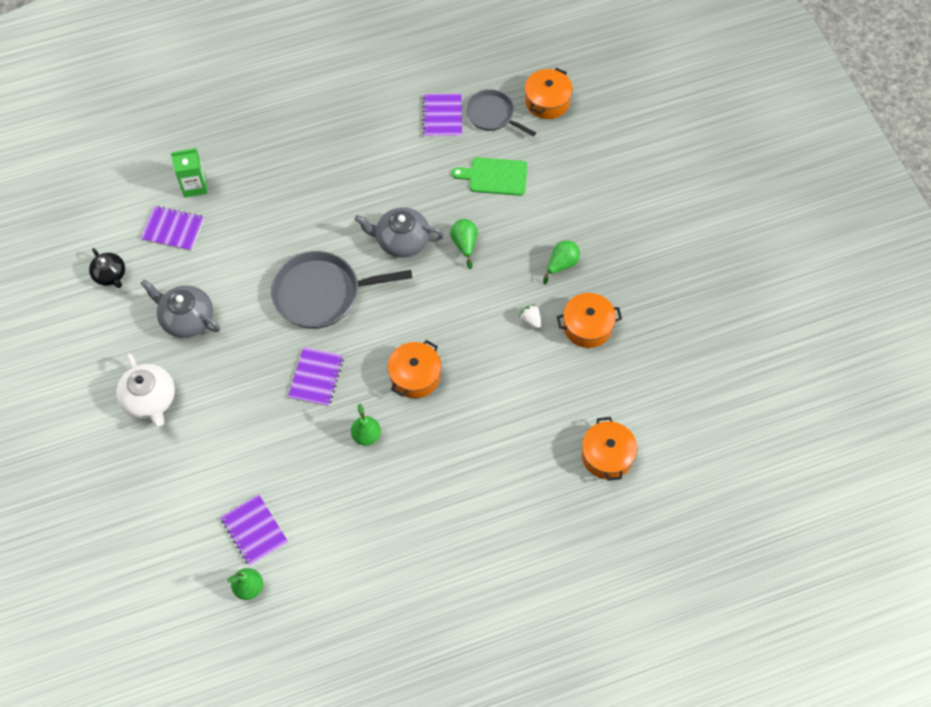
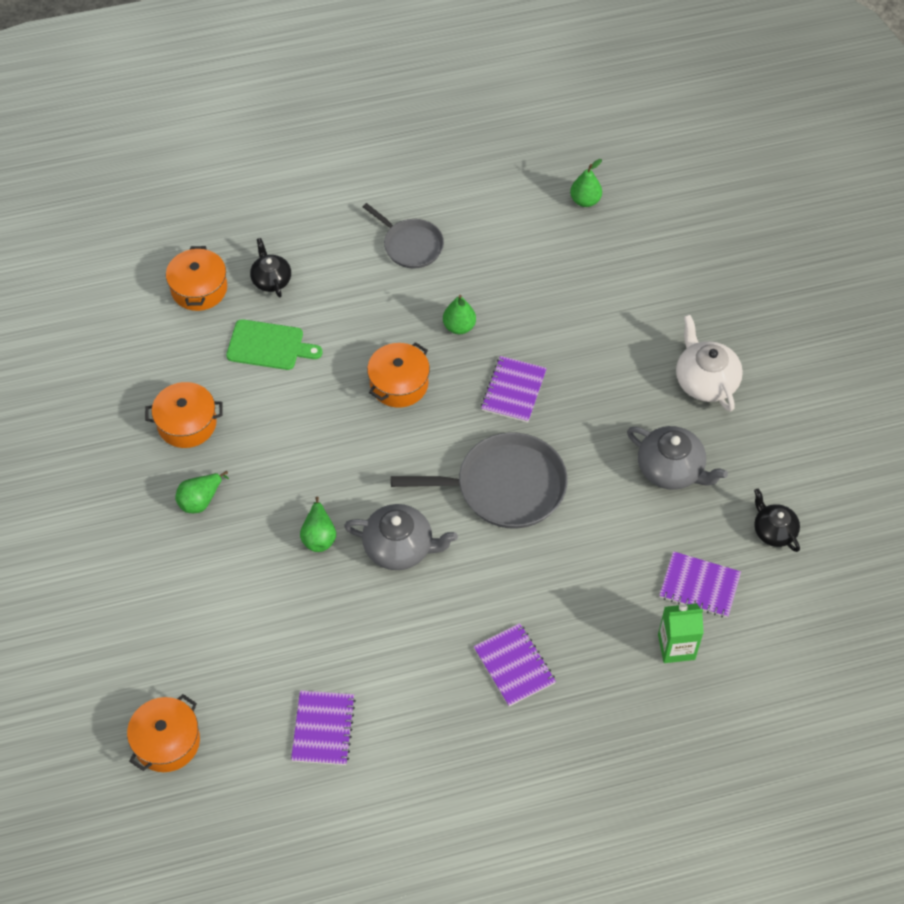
camera: 175 degrees left, 5 degrees down
purple notebook [220,494,288,566] -> purple notebook moved to [473,623,556,707]
green cutting board [451,157,528,196] -> green cutting board moved to [226,319,323,370]
grey pan [466,89,536,137] -> grey pan moved to [363,203,444,269]
white strawberry [519,304,541,329] -> none
none -> black teapot [250,238,291,297]

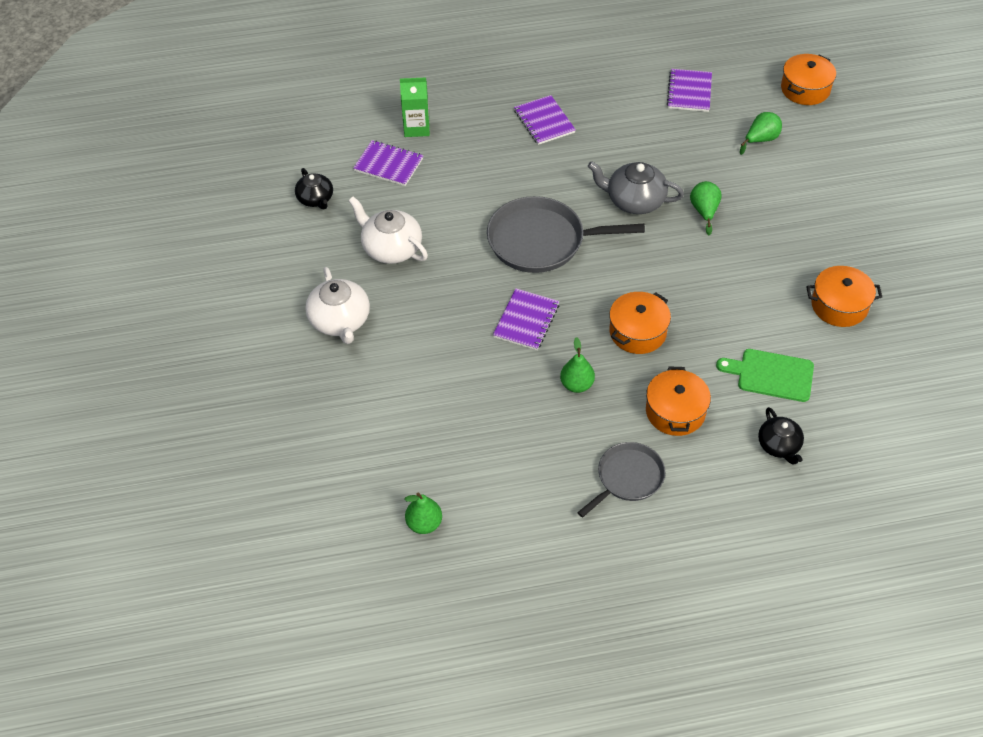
camera: 175 degrees left, 5 degrees down
orange pot [166,246,227,311] -> orange pot moved to [646,367,711,436]
green pear [175,471,229,513] -> green pear moved to [740,112,782,155]
grey pan [363,203,444,269] -> grey pan turned 90 degrees clockwise [577,442,665,518]
grey teapot [627,426,728,490] -> white teapot [348,196,428,264]

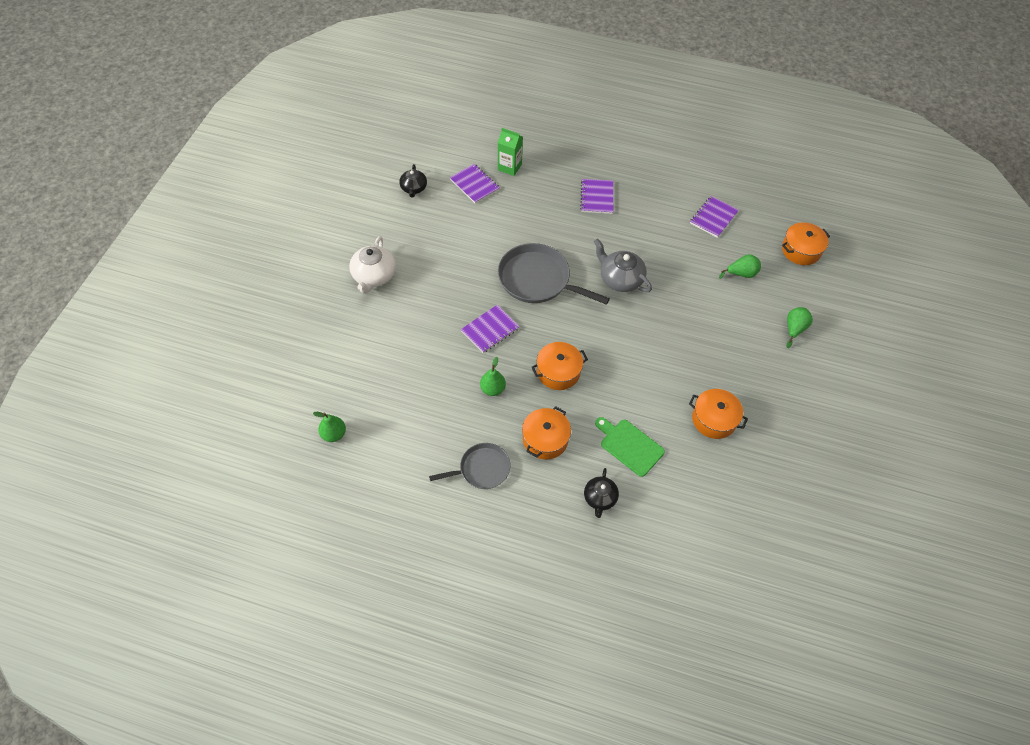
camera: 25 degrees right, 5 degrees up
white teapot [348,196,428,264] -> none
green pear [690,181,722,235] -> green pear moved to [787,307,813,348]

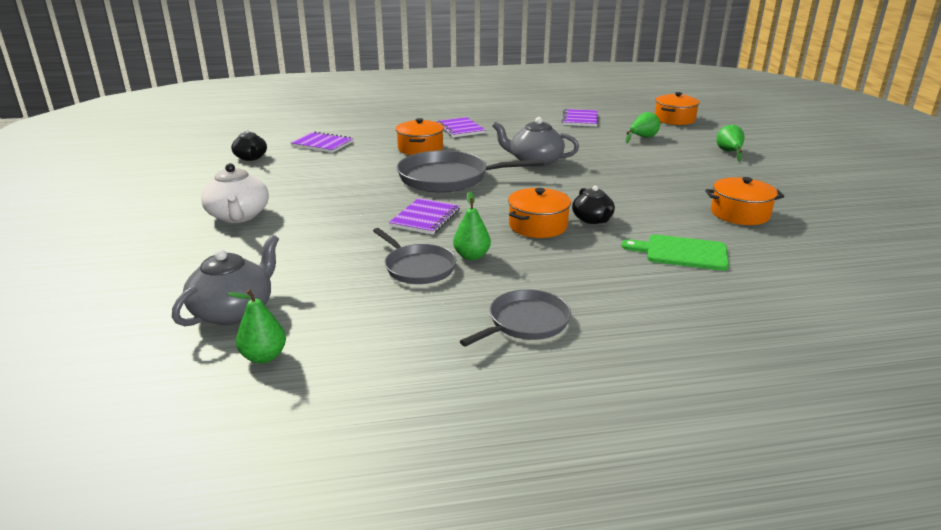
camera: 25 degrees left, 30 degrees down
green carton [498,128,523,176] -> none
orange pot [522,406,571,460] -> orange pot moved to [396,118,444,155]
black teapot [584,468,619,518] -> black teapot moved to [572,186,615,224]
none -> grey teapot [172,235,279,326]
none -> grey pan [373,228,456,284]

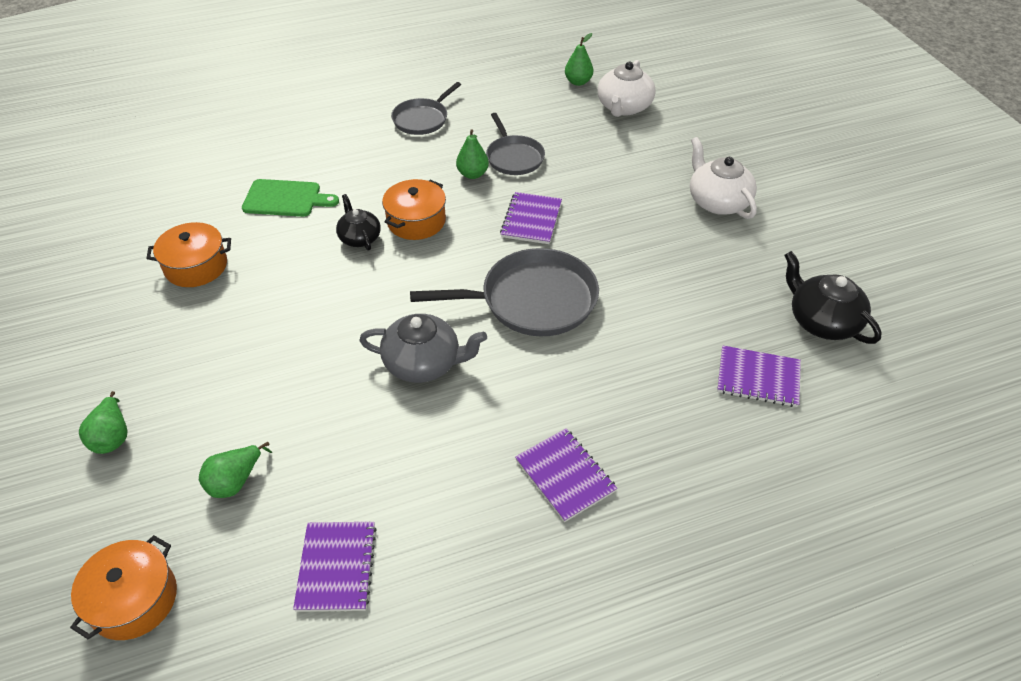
camera: 170 degrees right, 20 degrees up
grey teapot [172,235,279,326] -> white teapot [597,60,656,117]
black teapot [231,129,267,161] -> black teapot [784,251,882,344], size x1.54
grey pan [373,228,456,284] -> grey pan turned 150 degrees counterclockwise [486,113,545,175]
orange pot [396,118,444,155] -> none

